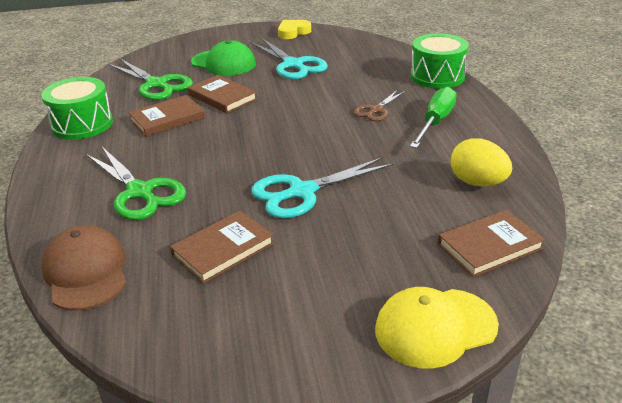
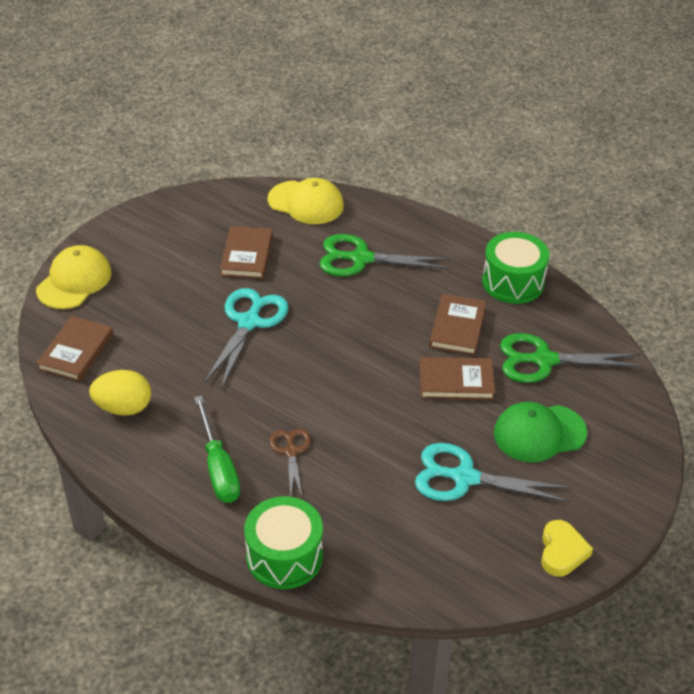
camera: 135 degrees right, 10 degrees up
brown cap [41,225,126,311] -> yellow cap [268,178,344,224]

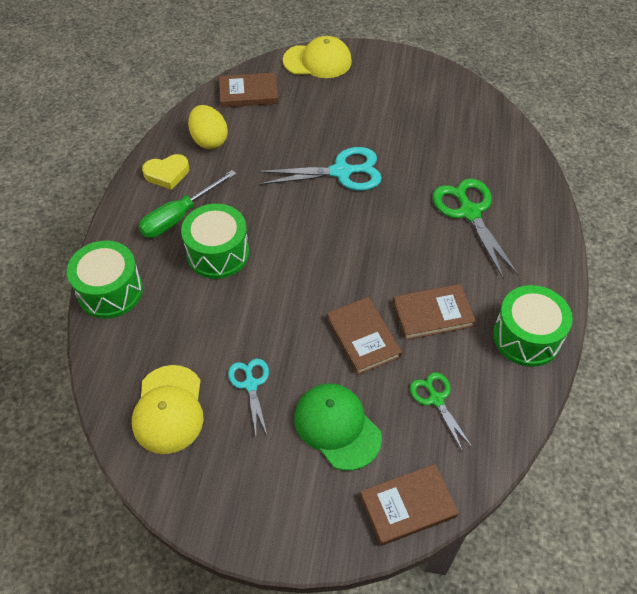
camera: 65 degrees right, 10 degrees up
brown book [220,226,273,279] -> brown book moved to [360,464,459,546]
yellow cap [268,178,344,224] -> yellow cap moved to [132,365,204,454]
brown scissors [269,428,311,497] -> green drum [181,204,249,279]
turquoise scissors [415,443,571,502] -> turquoise scissors [228,359,269,437], size x0.59
green scissors [500,333,643,383] -> green scissors [410,372,473,452], size x0.59
yellow heart [541,520,593,577] -> yellow heart moved to [142,154,189,190]

